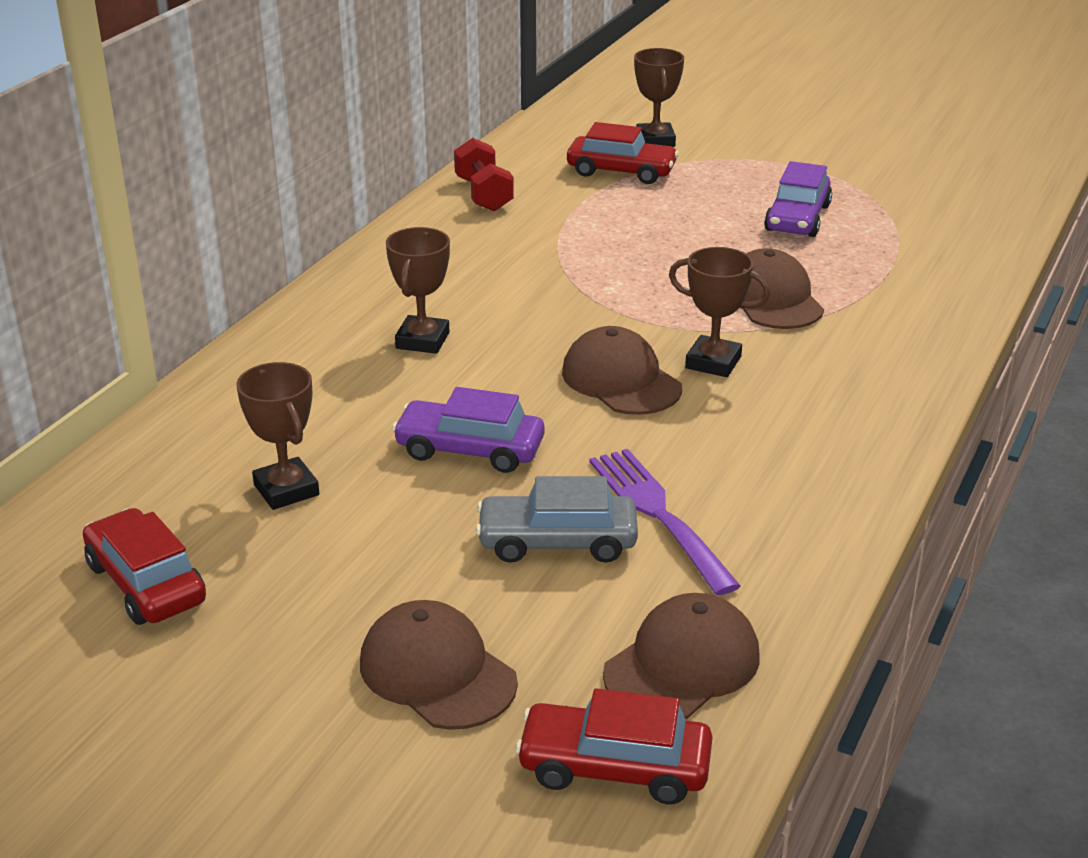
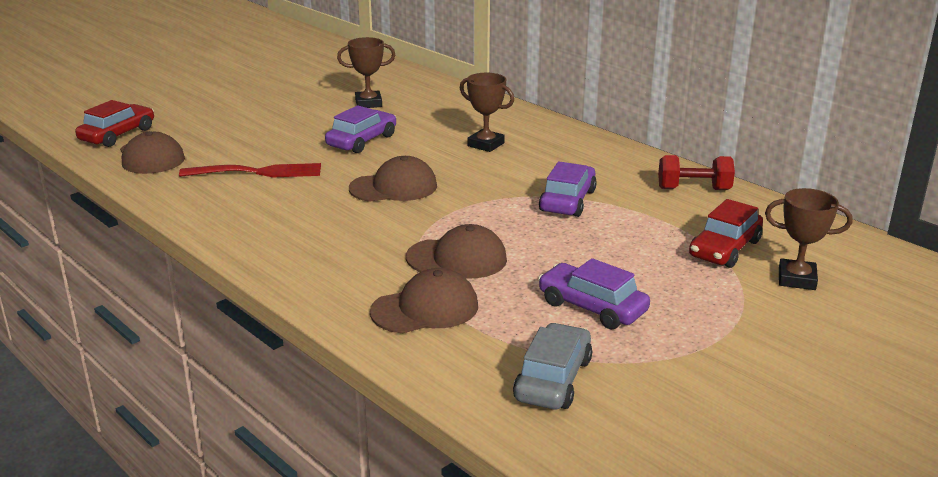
camera: 110 degrees right, 5 degrees down
red car [83,508,206,625] -> none
brown cap [360,600,518,730] -> brown cap moved to [370,268,478,333]
grey car [476,476,638,563] -> grey car moved to [513,323,592,409]
purple fork [589,449,741,595] -> red fork [179,163,321,177]
brown trophy [669,247,770,377] -> none
none -> purple car [539,161,597,217]

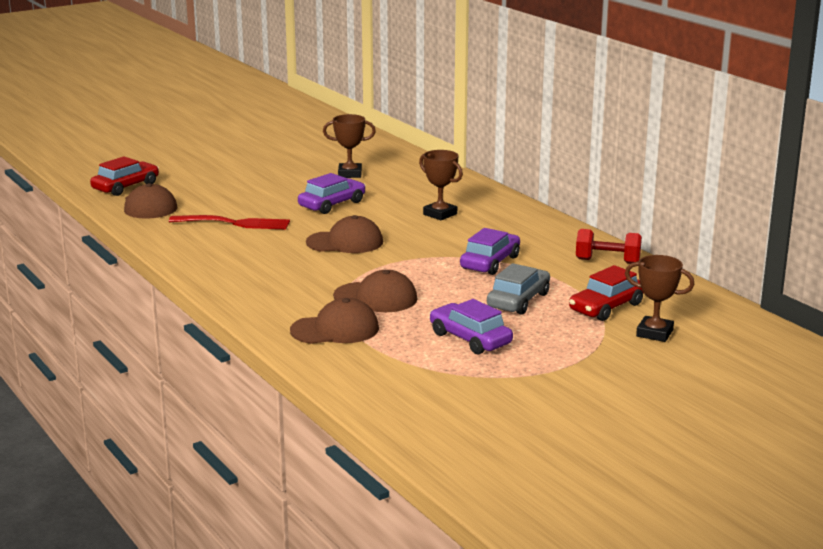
camera: 10 degrees right, 5 degrees down
grey car [513,323,592,409] -> grey car moved to [487,263,550,315]

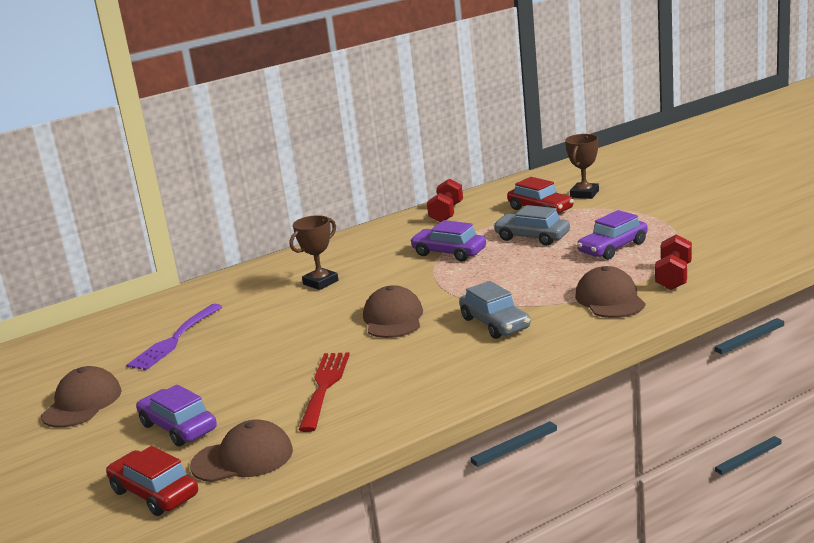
camera: 85 degrees left, 0 degrees up
purple car [298,173,366,214] -> purple car moved to [136,384,217,447]
brown trophy [323,114,376,178] -> purple fork [126,304,222,370]
brown cap [333,270,417,312] -> brown cap moved to [41,366,122,428]
none -> grey car [459,281,531,339]
none -> red dumbbell [655,234,692,290]

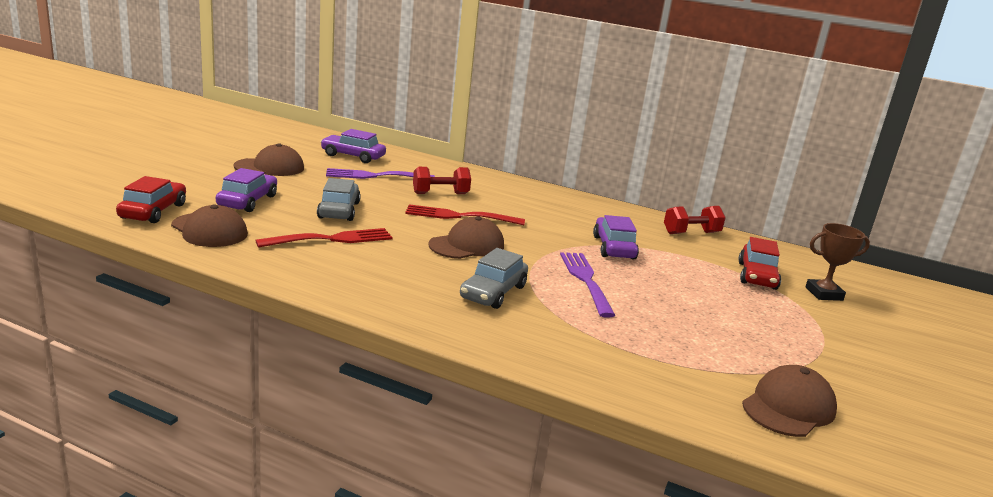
camera: 50 degrees right, 0 degrees up
brown trophy [290,215,339,290] -> none
grey car [493,205,570,246] -> grey car moved to [317,178,361,221]
brown cap [575,266,645,318] -> brown cap moved to [742,365,837,437]
purple car [577,210,648,260] -> purple car moved to [320,129,386,163]
red dumbbell [655,234,692,290] -> red dumbbell moved to [413,167,471,194]
none -> red fork [405,204,525,225]
none -> purple fork [560,252,615,318]

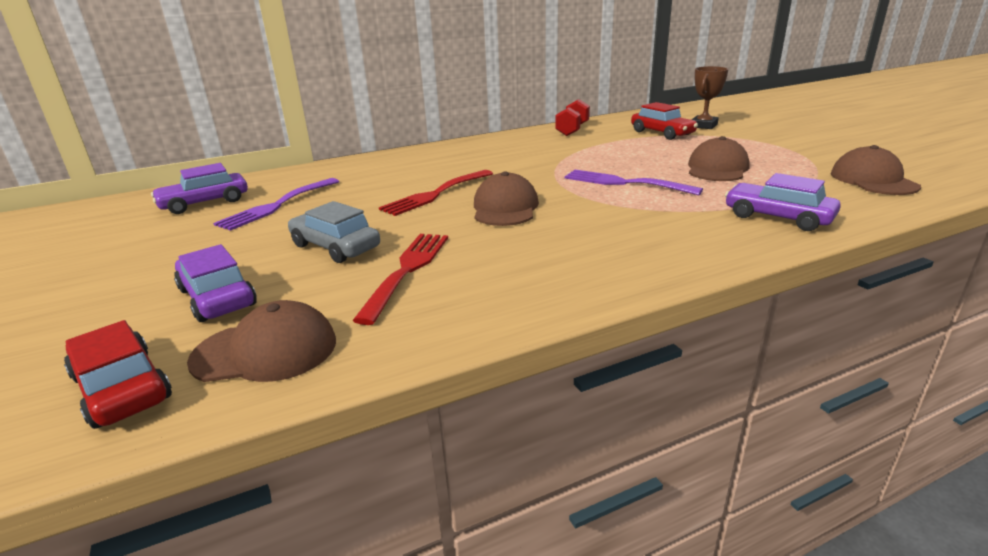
camera: 45 degrees left, 5 degrees up
brown cap [234,143,304,176] -> brown cap moved to [688,136,750,181]
red dumbbell [413,167,471,194] -> none
grey car [460,248,528,309] -> none
purple car [593,215,639,260] -> purple car moved to [725,173,841,231]

